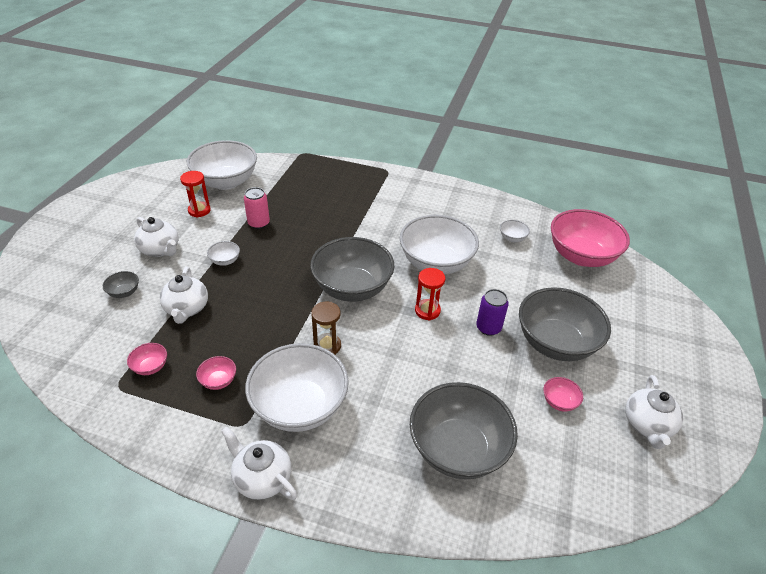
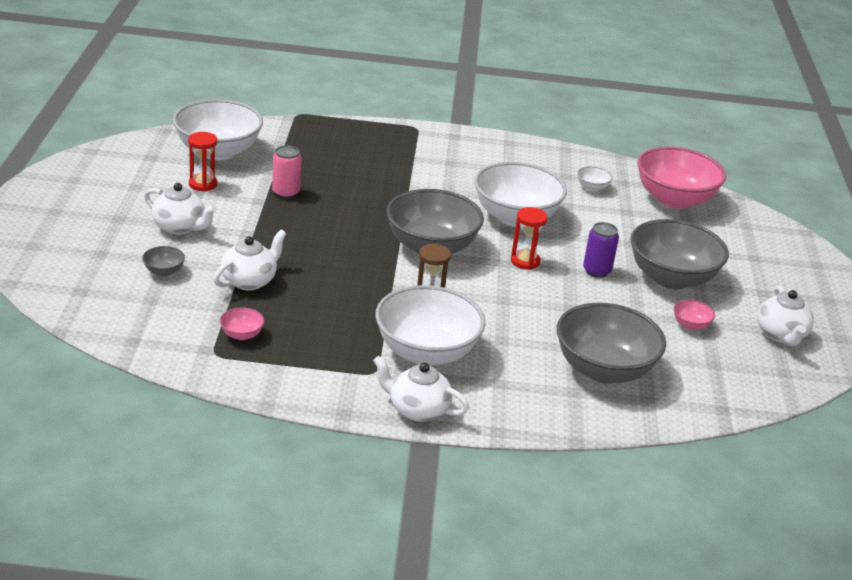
camera: 15 degrees left, 10 degrees down
white teapot [159,267,208,324] -> white teapot turned 120 degrees counterclockwise [213,230,286,291]
pink bowl [196,356,236,390] -> none
white bowl [207,241,240,266] -> none

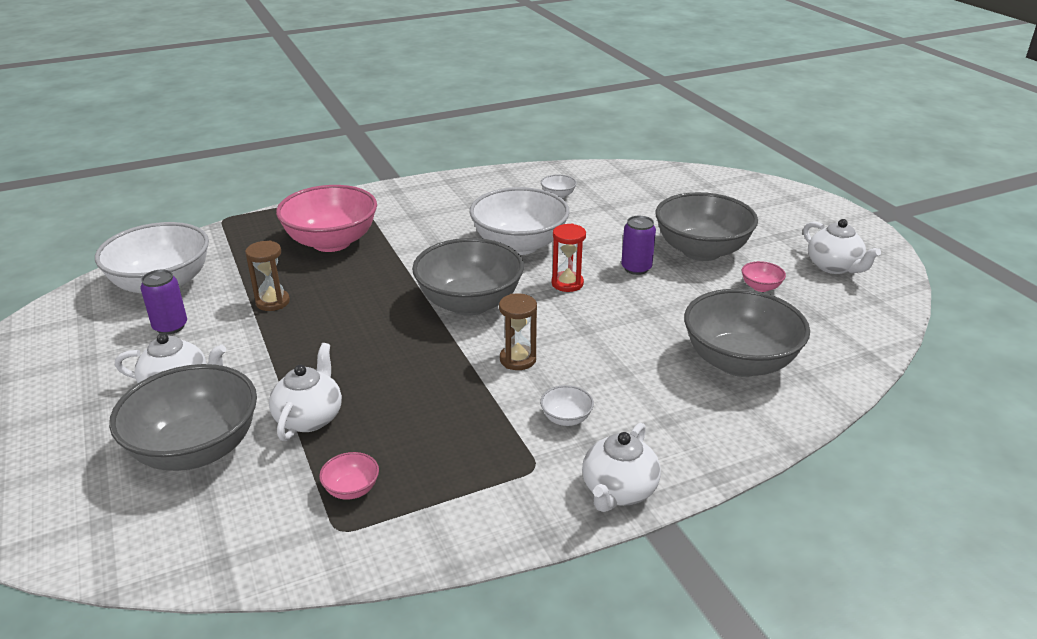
camera: 25 degrees left, 0 degrees up
grey bowl [142,246,185,276] -> grey bowl [109,364,257,471], size x2.46
red hourglass [188,132,217,192] -> purple can [140,270,187,335]
pink can [272,145,301,198] -> brown hourglass [245,241,290,311]
white teapot [373,356,469,422] -> white teapot turned 60 degrees counterclockwise [582,423,661,512]
white bowl [375,285,485,366] -> white bowl [540,385,594,426], size x0.41
pink bowl [637,147,726,209] -> pink bowl moved to [276,185,377,252]

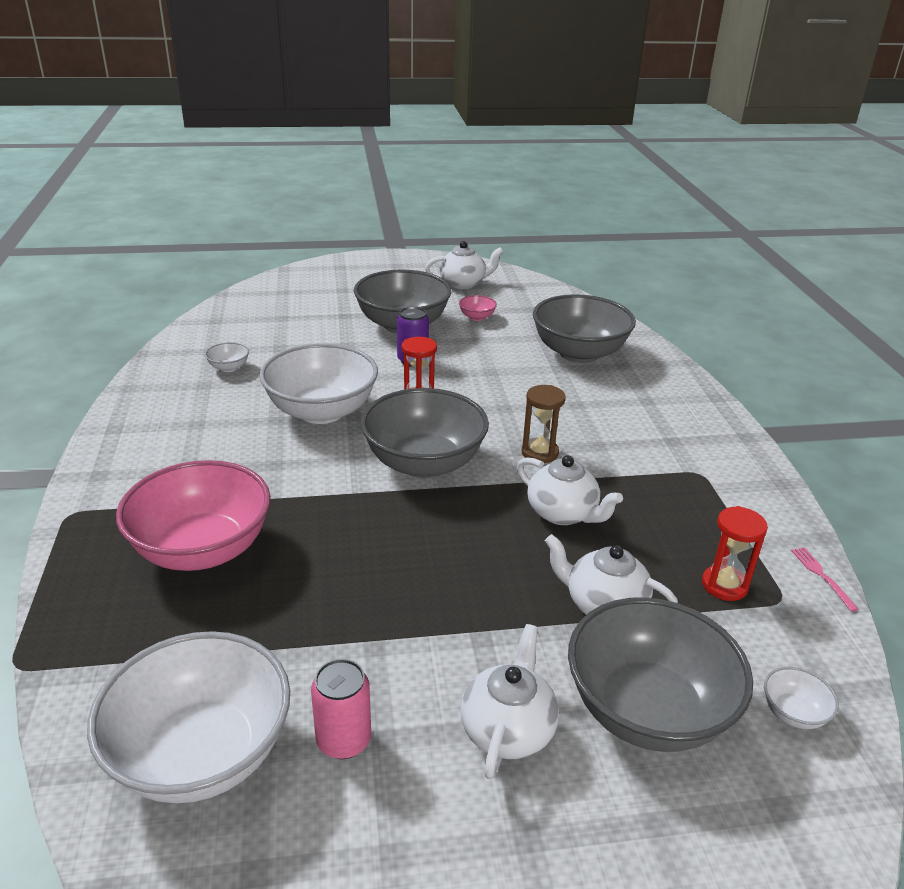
camera: 75 degrees left, 0 degrees up
purple can [140,270,187,335] -> pink can [311,659,371,759]
brown hourglass [245,241,290,311] -> none
pink bowl [319,452,379,500] -> red hourglass [702,506,768,601]
white bowl [540,385,594,426] -> white bowl moved to [764,667,839,729]
white teapot [582,423,661,512] -> white teapot moved to [517,455,623,525]
none -> pink fork [791,547,859,611]

